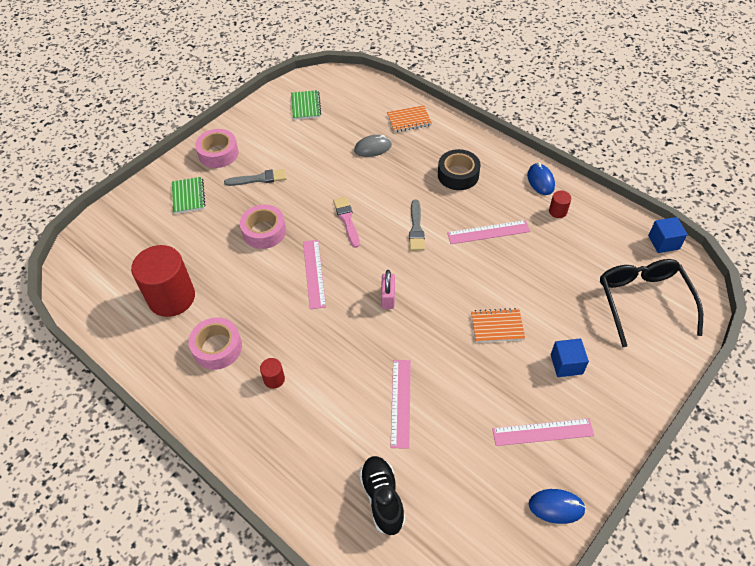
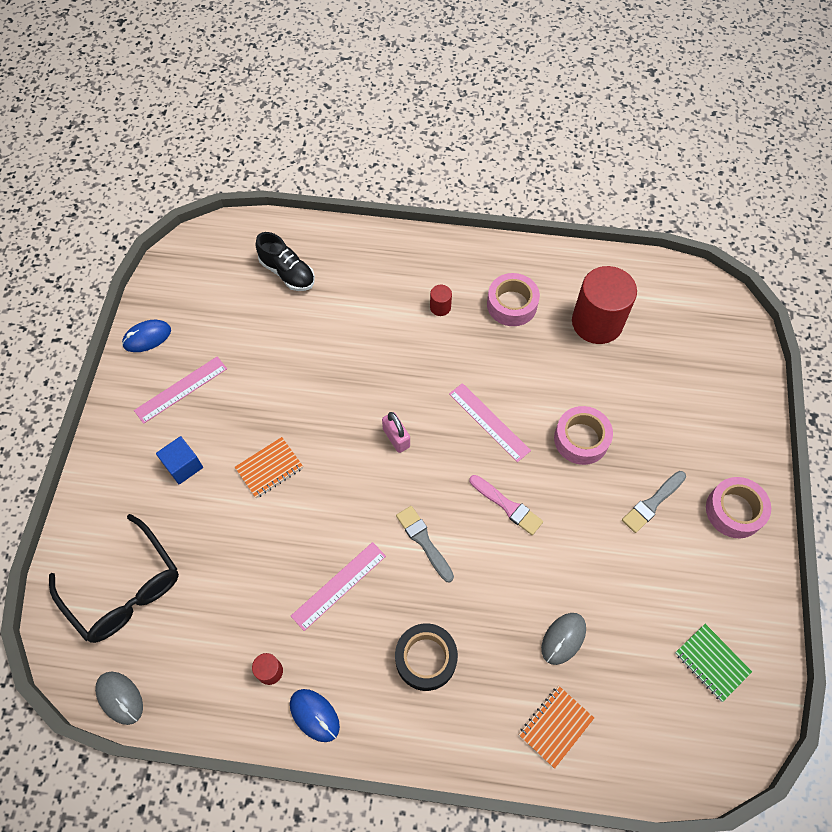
camera: 145 degrees right, 10 degrees up
green notebook [172,177,205,214] -> none
pink ruler [391,360,411,449] -> none
blue cube [648,217,687,253] -> grey mouse [95,672,143,725]

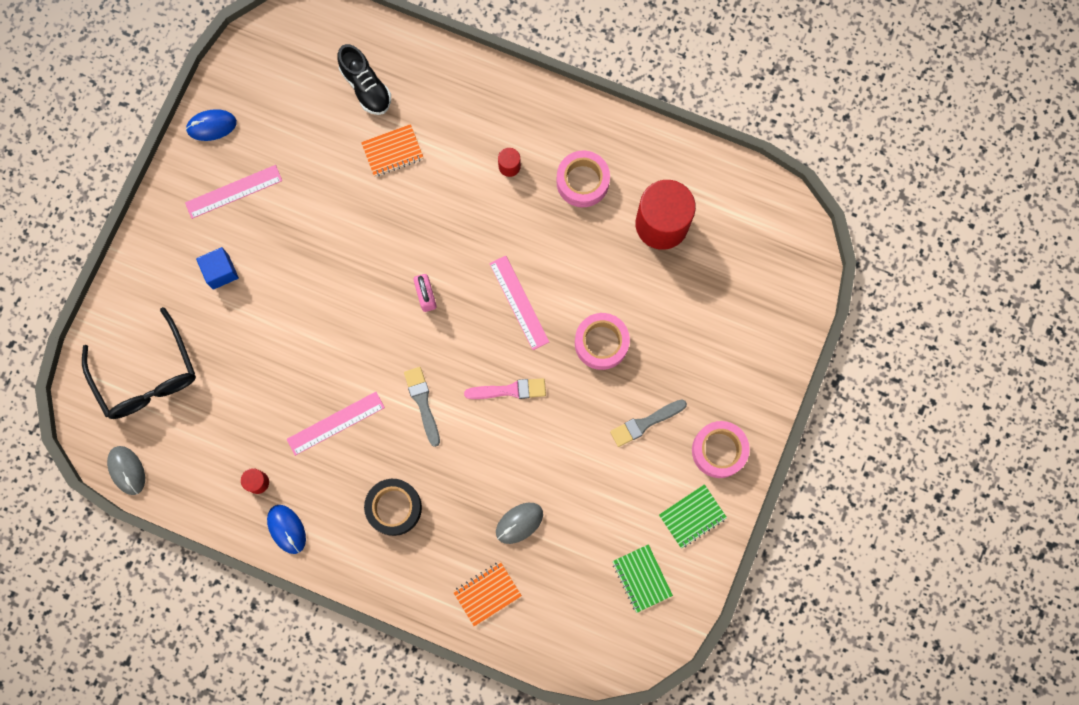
camera: 15 degrees right, 15 degrees up
orange notebook [235,437,303,498] -> orange notebook moved to [361,124,424,177]
pink brush [470,475,543,535] -> pink brush turned 60 degrees counterclockwise [464,378,546,399]
none -> green notebook [659,484,727,548]

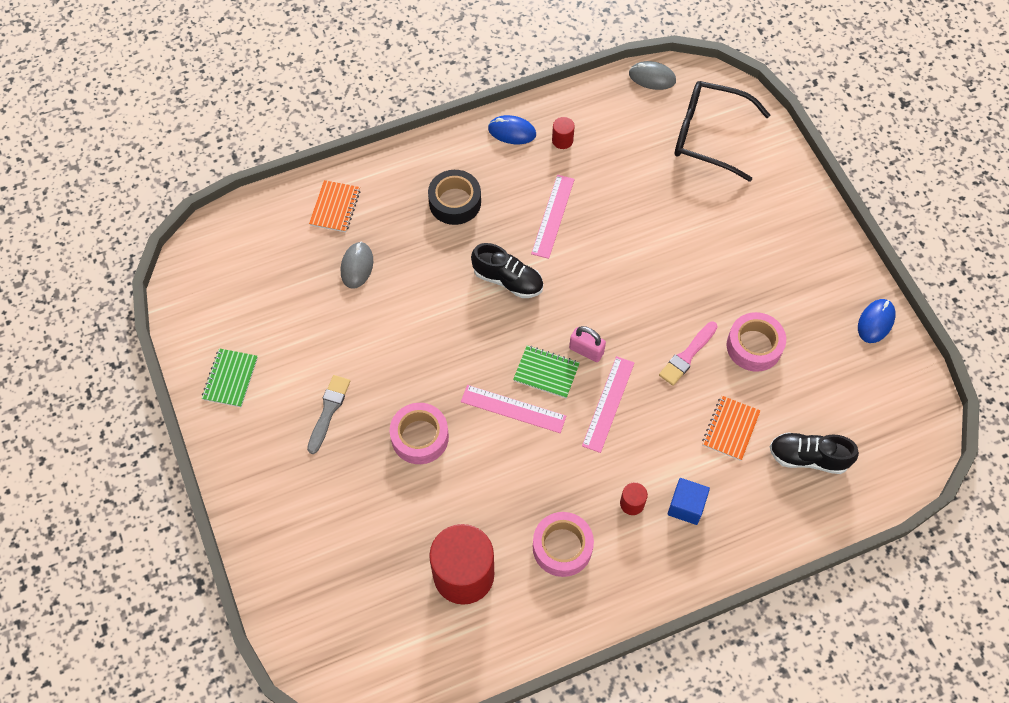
camera: 135 degrees right, 15 degrees down
pink ruler [185,165,282,219] -> pink ruler moved to [582,356,634,453]
blue cube [196,247,239,290] -> blue cube moved to [667,478,710,525]
grey brush [404,367,440,447] -> black shoe [471,243,543,298]
pink brush [464,378,546,399] -> pink brush moved to [659,322,718,386]
green notebook [612,544,673,613] -> green notebook moved to [513,345,580,398]
pink tape [692,421,750,478] -> pink tape moved to [727,312,786,372]

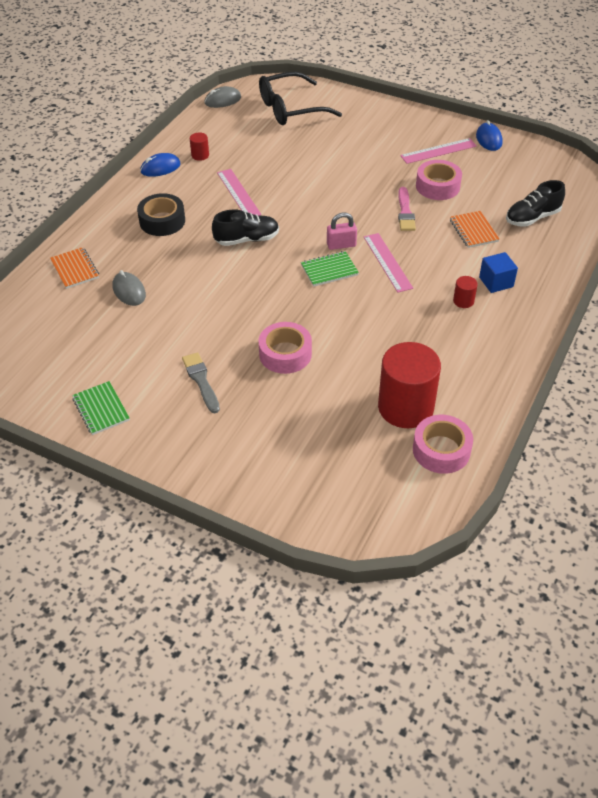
camera: 40 degrees left, 15 degrees down
pink ruler [461,385,566,433] -> pink ruler moved to [400,138,477,164]
pink tape [533,512,594,577] -> pink tape moved to [413,415,473,474]

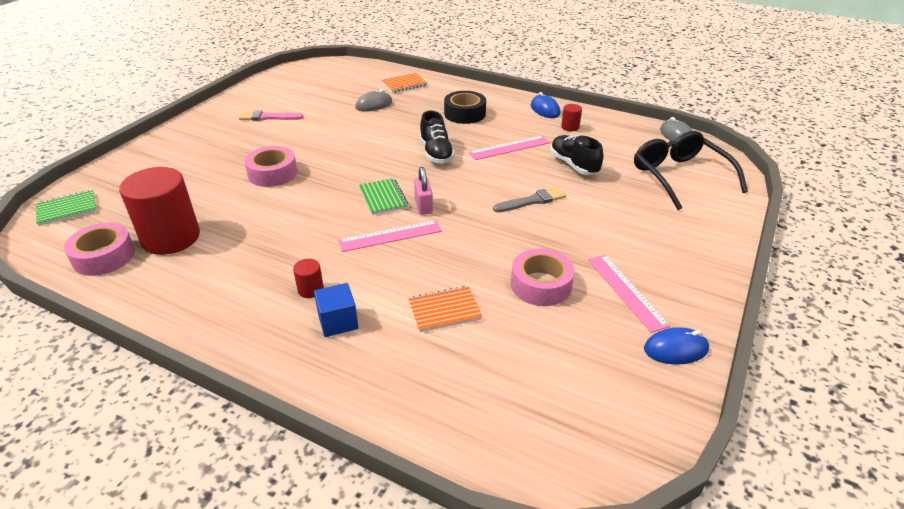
camera: 90 degrees right, 10 degrees down
green notebook [72,381,130,435] -> green notebook moved to [36,190,97,226]
grey brush [182,352,220,413] -> grey brush moved to [493,187,566,212]
pink brush [398,187,416,231] -> pink brush moved to [239,111,304,121]
black shoe [506,180,565,227] -> black shoe moved to [550,135,603,175]

